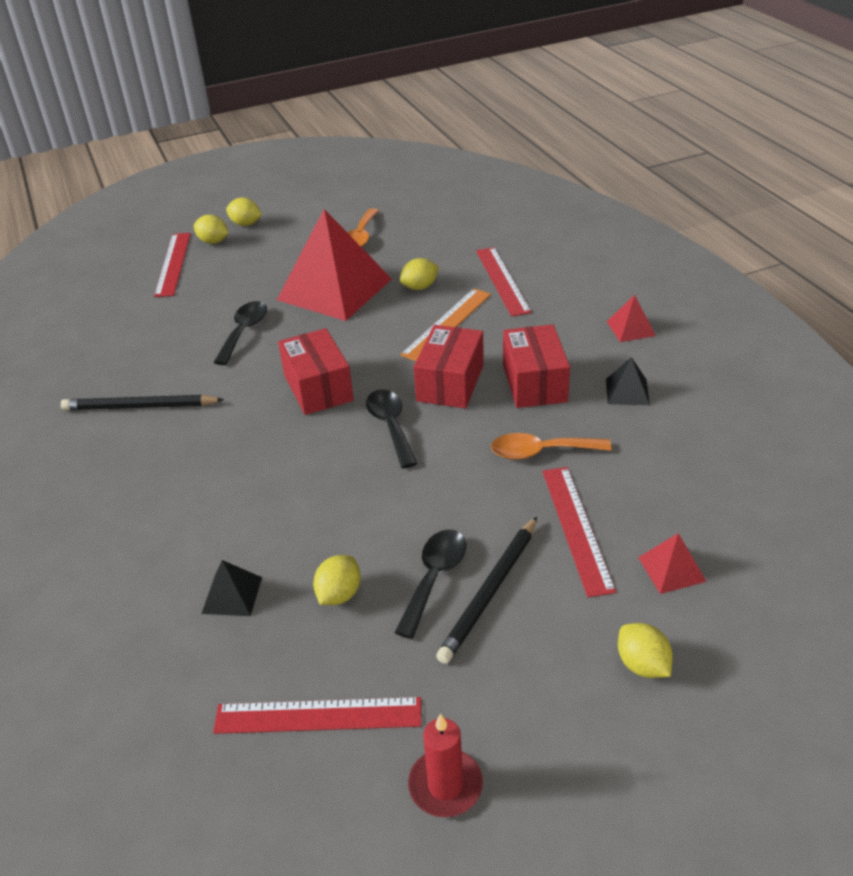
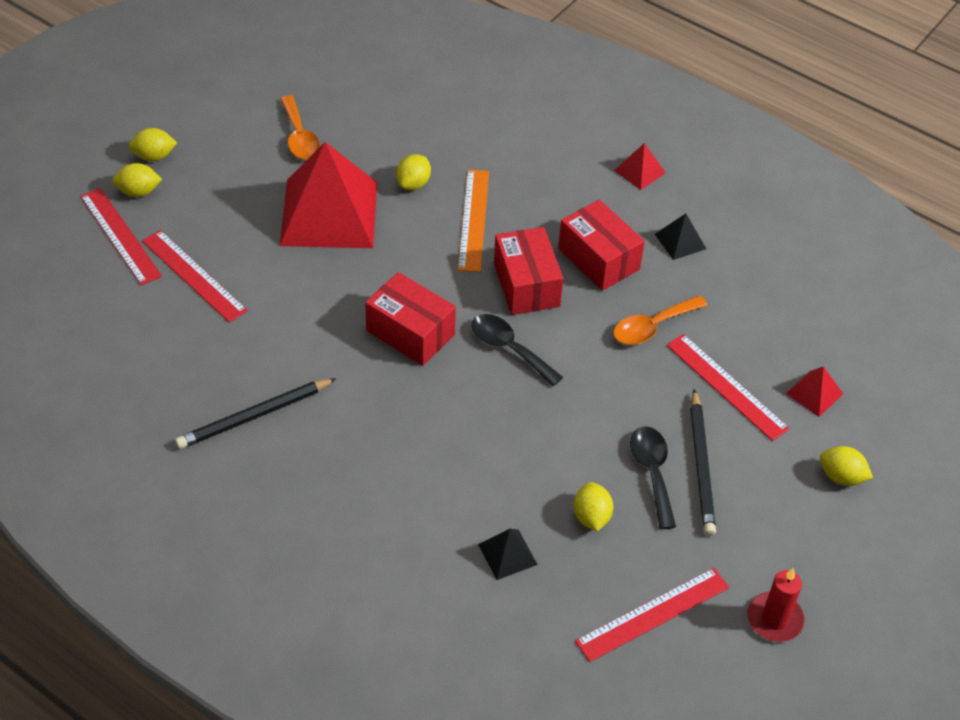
camera: 35 degrees left, 10 degrees up
black spoon [213,301,267,365] -> none
red ruler [476,247,532,317] -> red ruler moved to [142,230,248,323]

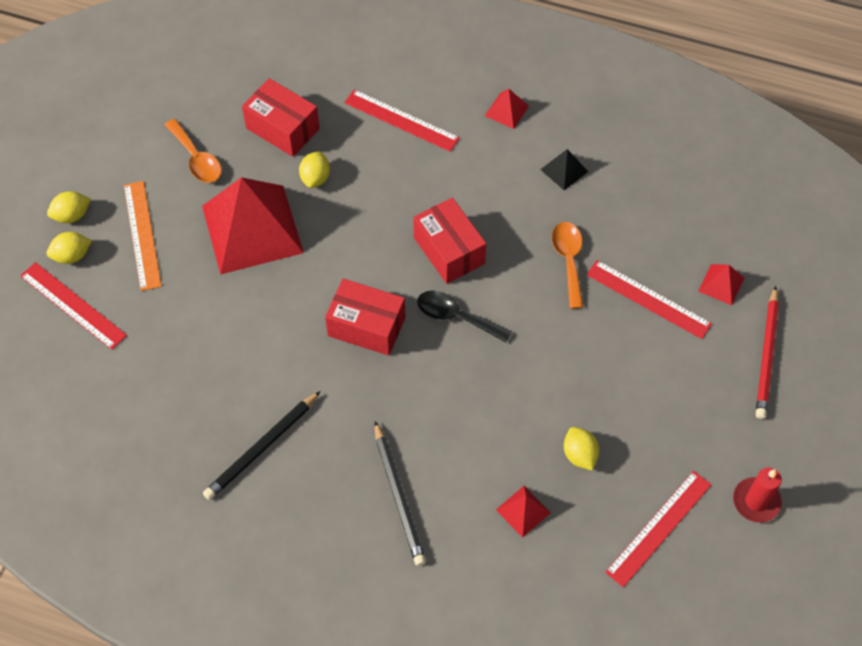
camera: 15 degrees left, 10 degrees up
red ruler [142,230,248,323] -> red ruler moved to [344,89,460,152]
orange ruler [458,170,489,272] -> orange ruler moved to [124,181,162,291]
black pyramid [478,529,538,580] -> red pyramid [496,486,551,538]
red box [558,200,645,291] -> red box moved to [242,78,320,157]
orange spoon [613,295,708,345] -> orange spoon turned 135 degrees clockwise [552,222,584,309]
black spoon [630,426,676,529] -> none
black pencil [690,389,716,536] -> black pencil moved to [375,421,426,566]
yellow lemon [820,446,873,486] -> red pencil [756,286,779,419]

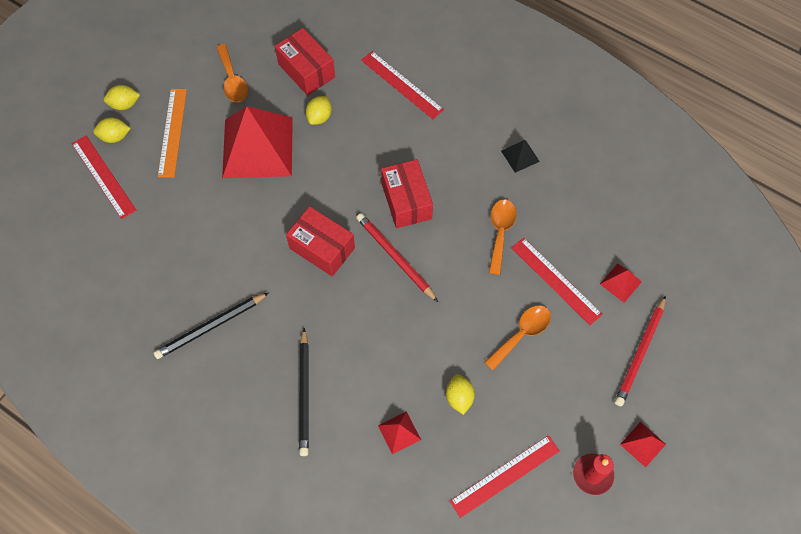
camera: 15 degrees right, 5 degrees up
black spoon [417,290,512,343] -> red pencil [356,213,438,302]
red pyramid [485,89,529,129] -> red pyramid moved to [620,422,666,467]
none -> orange spoon [484,305,551,370]

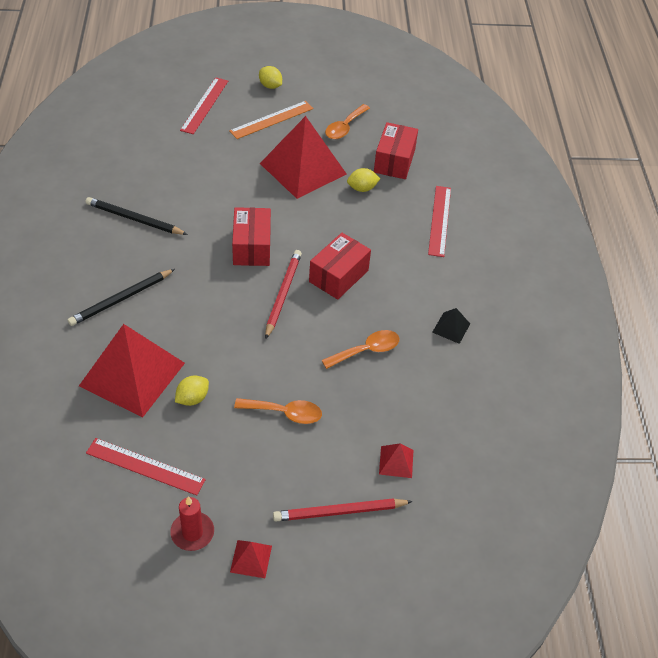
camera: 50 degrees right, 15 degrees down
yellow lemon [93,117,131,143] -> none
red pyramid [378,411,421,454] -> red pyramid [79,324,185,417], size x2.41
red ruler [511,238,603,325] -> none

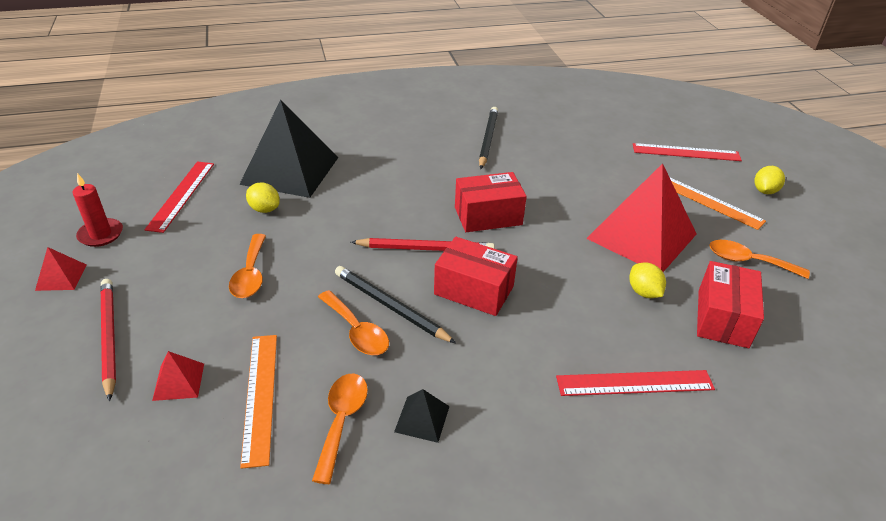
camera: 80 degrees right, 10 degrees down
black pencil [67,269,175,326] -> black pencil moved to [335,266,456,343]
red pyramid [79,324,185,417] -> black pyramid [239,100,338,198]
red box [374,122,418,179] -> red box turned 75 degrees counterclockwise [697,261,764,348]
none -> orange ruler [240,335,277,469]
none -> orange spoon [312,374,368,484]

